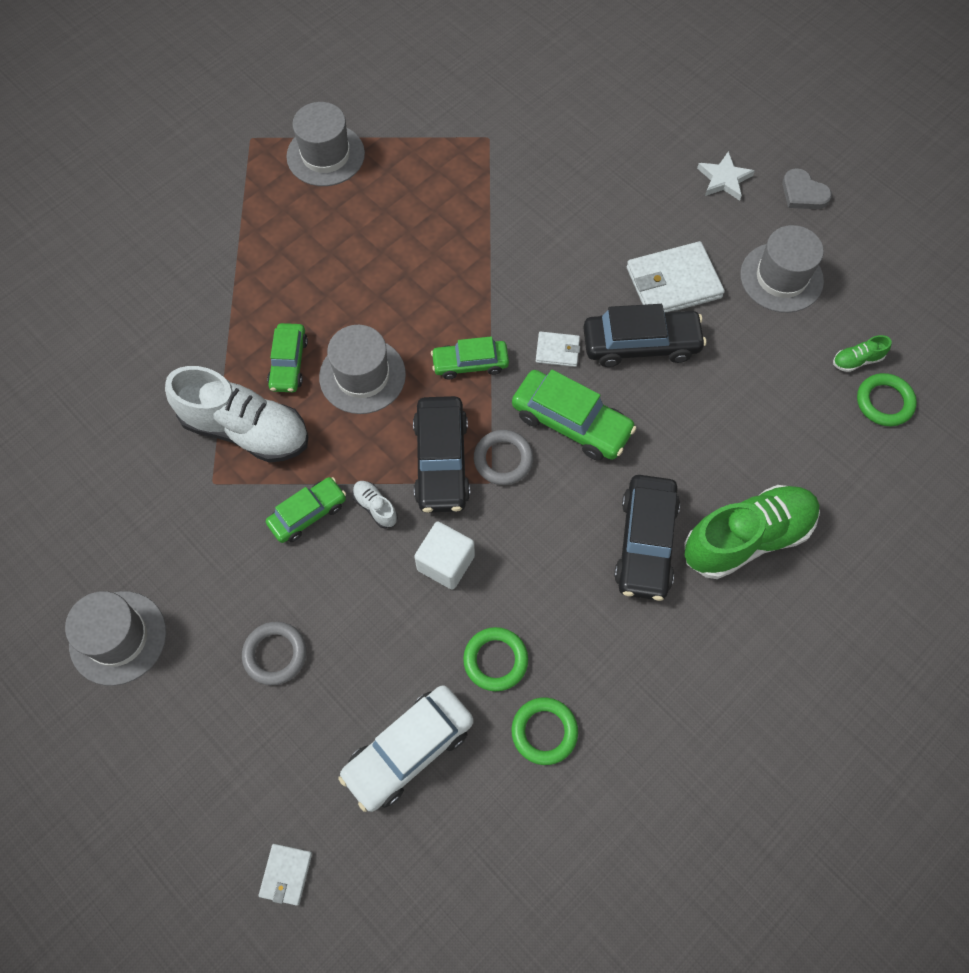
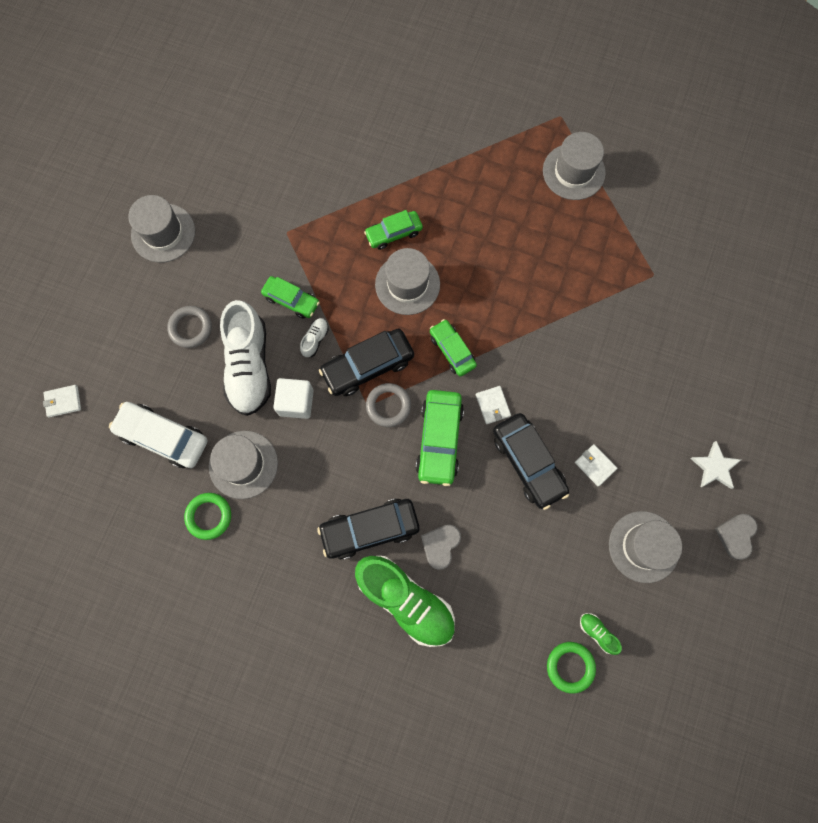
camera: 65 degrees right, 10 degrees up
white shoe [165,366,308,463] -> white shoe moved to [220,300,271,416]
green ring [463,627,528,691] -> grey hat [209,431,278,499]
white wallet [627,241,725,312] -> white wallet [575,444,618,486], size x0.50
none -> grey heart [421,525,461,570]

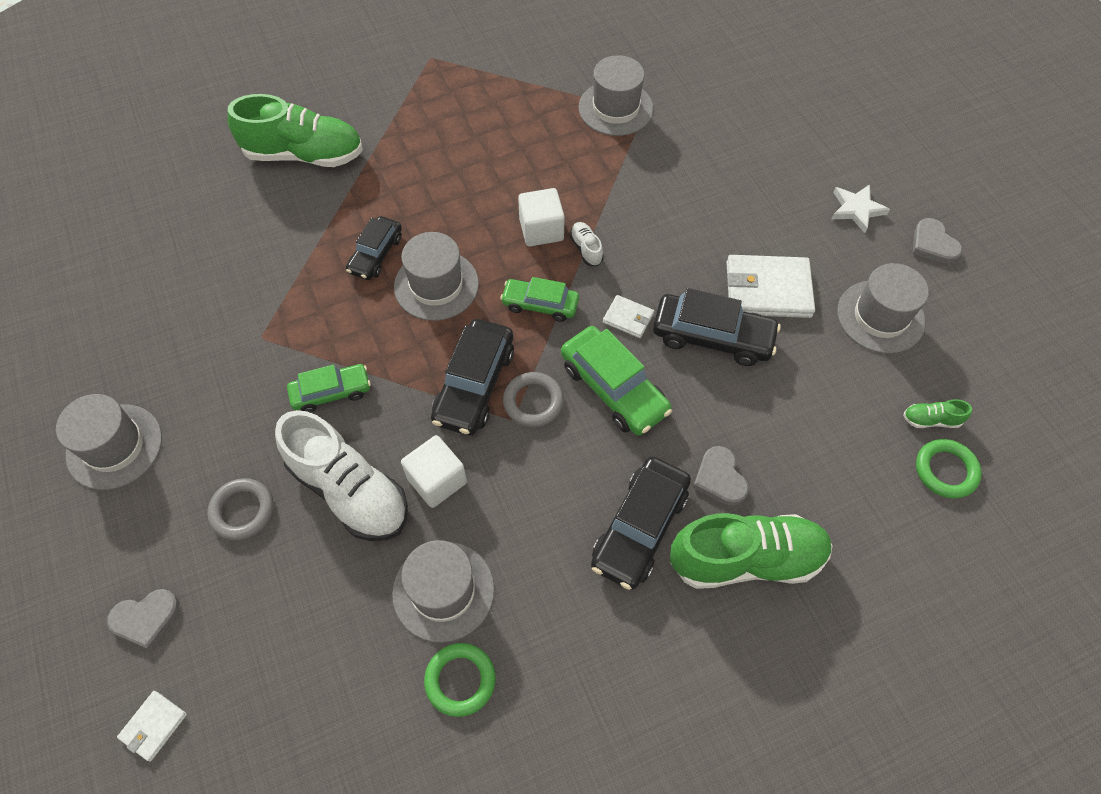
camera: 45 degrees left, 15 degrees down
white car [109,402,208,468] -> none
white shoe [300,318,329,357] -> white shoe moved to [570,222,603,266]
green car [364,210,423,250] -> black car [346,216,402,280]
grey hat [543,132,606,200] -> grey hat moved to [579,55,654,136]
white wallet [575,444,618,486] -> white wallet [726,255,815,318], size x1.98
none -> grey heart [107,589,180,650]
none -> green shoe [228,94,363,167]
none -> white cube [518,188,565,247]

